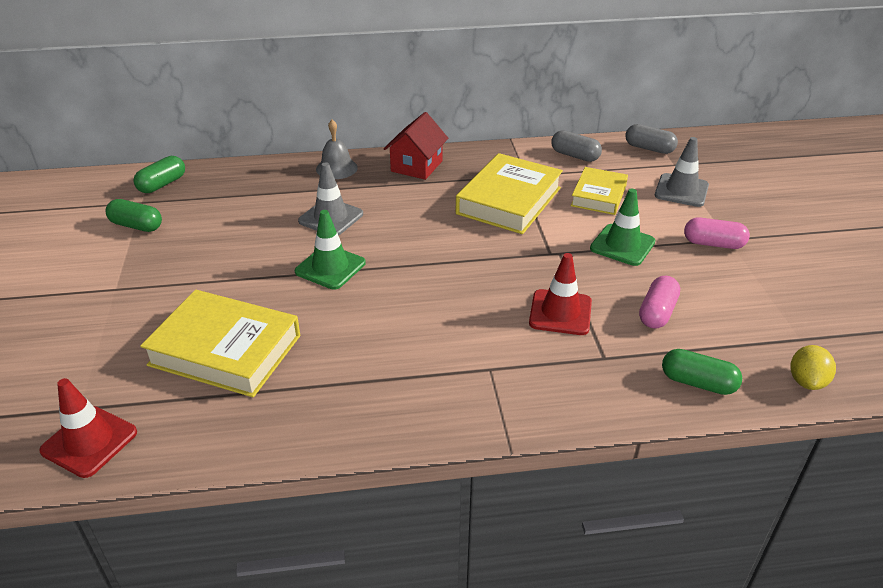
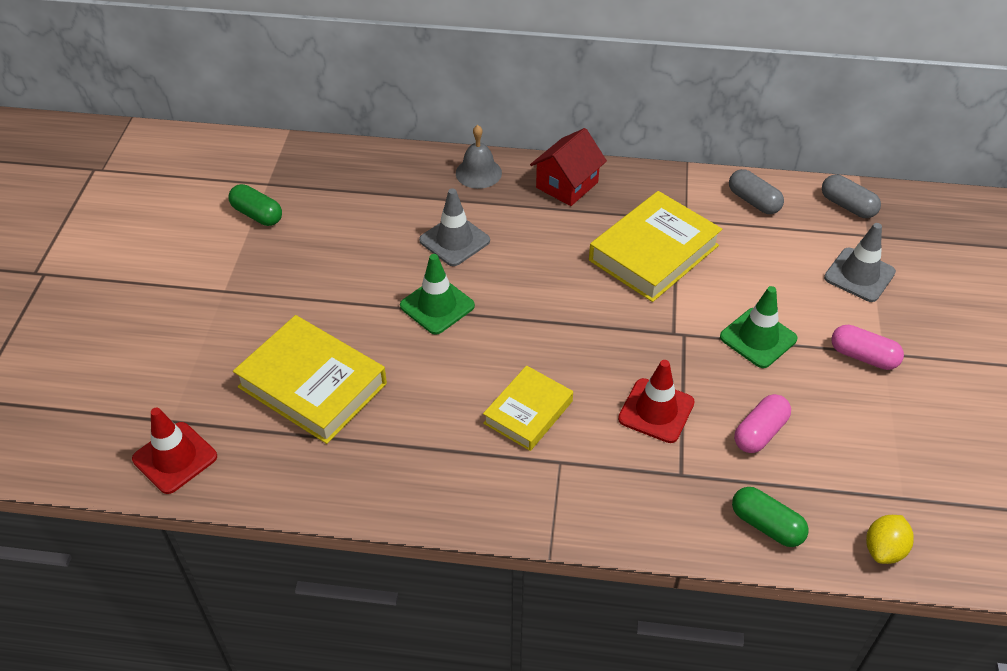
camera: 15 degrees right, 10 degrees up
green capsule [133,156,185,193] -> none
yellow book [571,167,628,215] -> yellow book moved to [483,365,573,451]

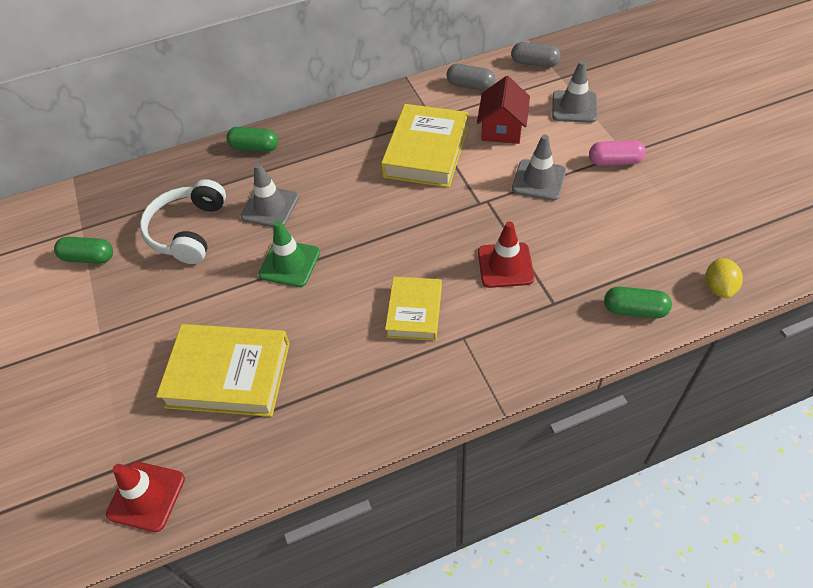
camera: 25 degrees left, 5 degrees up
grey bell [456,125,502,189] -> green capsule [226,127,278,152]
red house [530,128,607,206] -> red house moved to [477,76,530,144]
green traffic cone [720,286,797,368] -> grey traffic cone [512,135,566,201]
pink capsule [734,394,791,453] -> none
none -> white headphones [140,179,226,264]

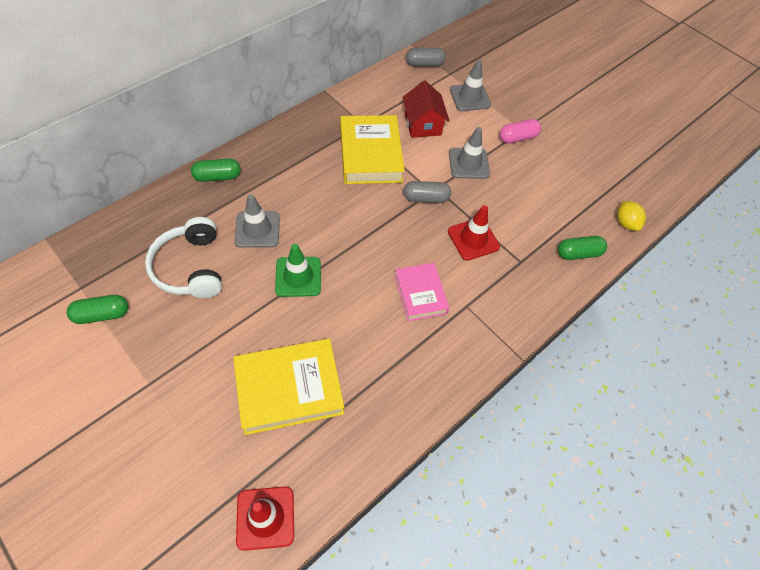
camera: 30 degrees left, 5 degrees up
yellow book [385,277,442,341] -> pink book [395,263,449,321]
grey capsule [447,64,496,91] -> grey capsule moved to [403,181,451,203]

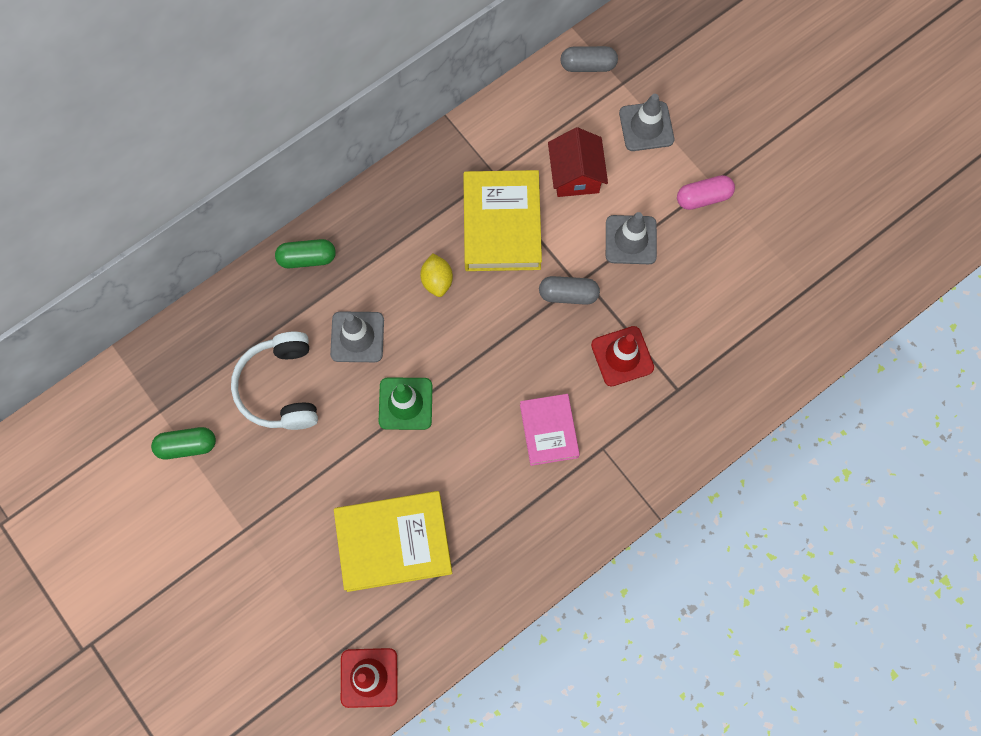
camera: 10 degrees right, 15 degrees up
green capsule [558,236,607,260] -> none
yellow lemon [617,201,646,231] -> yellow lemon moved to [420,253,453,297]

